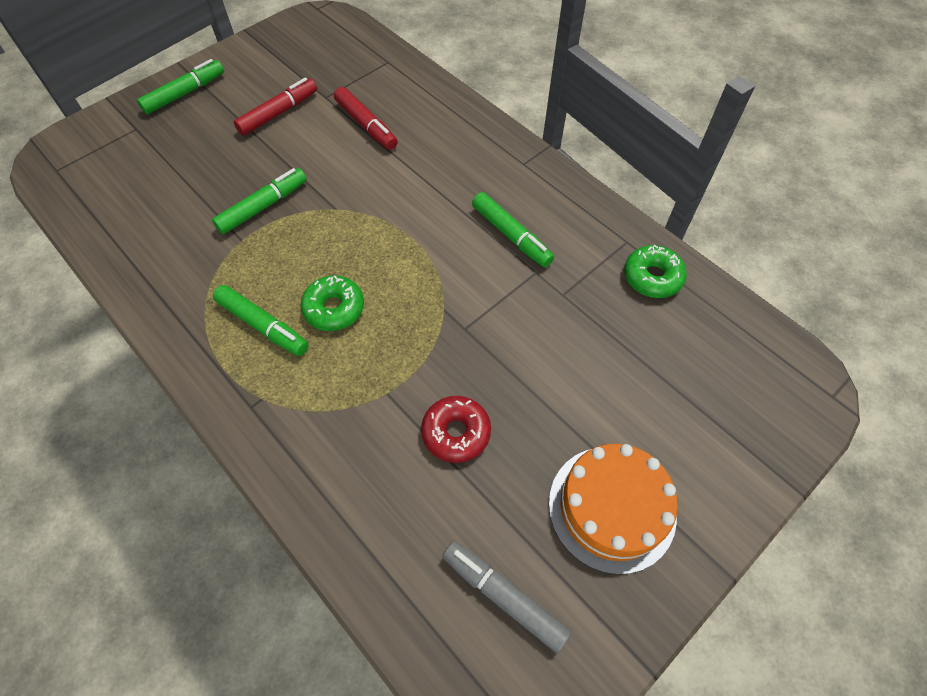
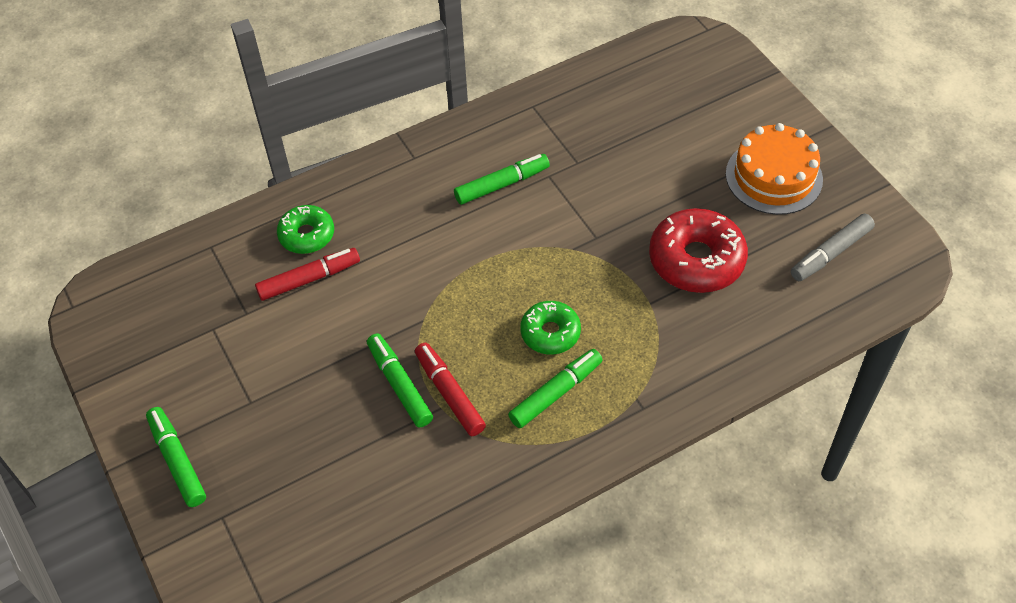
camera: 75 degrees left, 5 degrees down
red marker [234,77,317,135] -> red marker moved to [415,343,486,436]
red donut [421,396,491,463] -> red donut [649,208,748,293], size x1.66
green donut [624,245,686,298] -> green donut moved to [277,205,334,254]

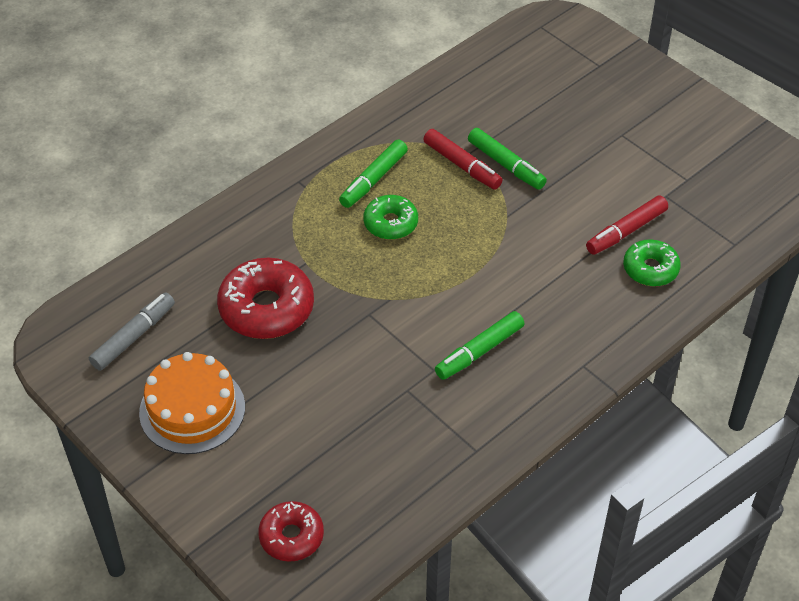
camera: 165 degrees right, 5 degrees down
green marker [146,407,206,507] -> none
none -> red donut [258,501,324,562]

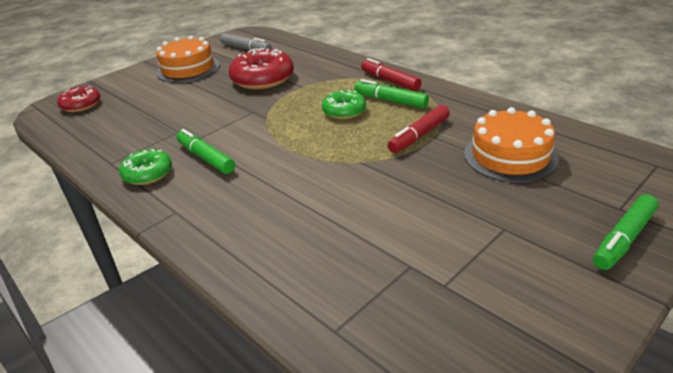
camera: 90 degrees right, 15 degrees down
green marker [468,128,547,190] -> green marker moved to [593,194,659,270]
red marker [586,195,668,255] -> red marker moved to [361,58,422,91]
green donut [623,239,681,286] -> green donut moved to [119,149,172,185]
none -> orange cake [464,107,559,182]

